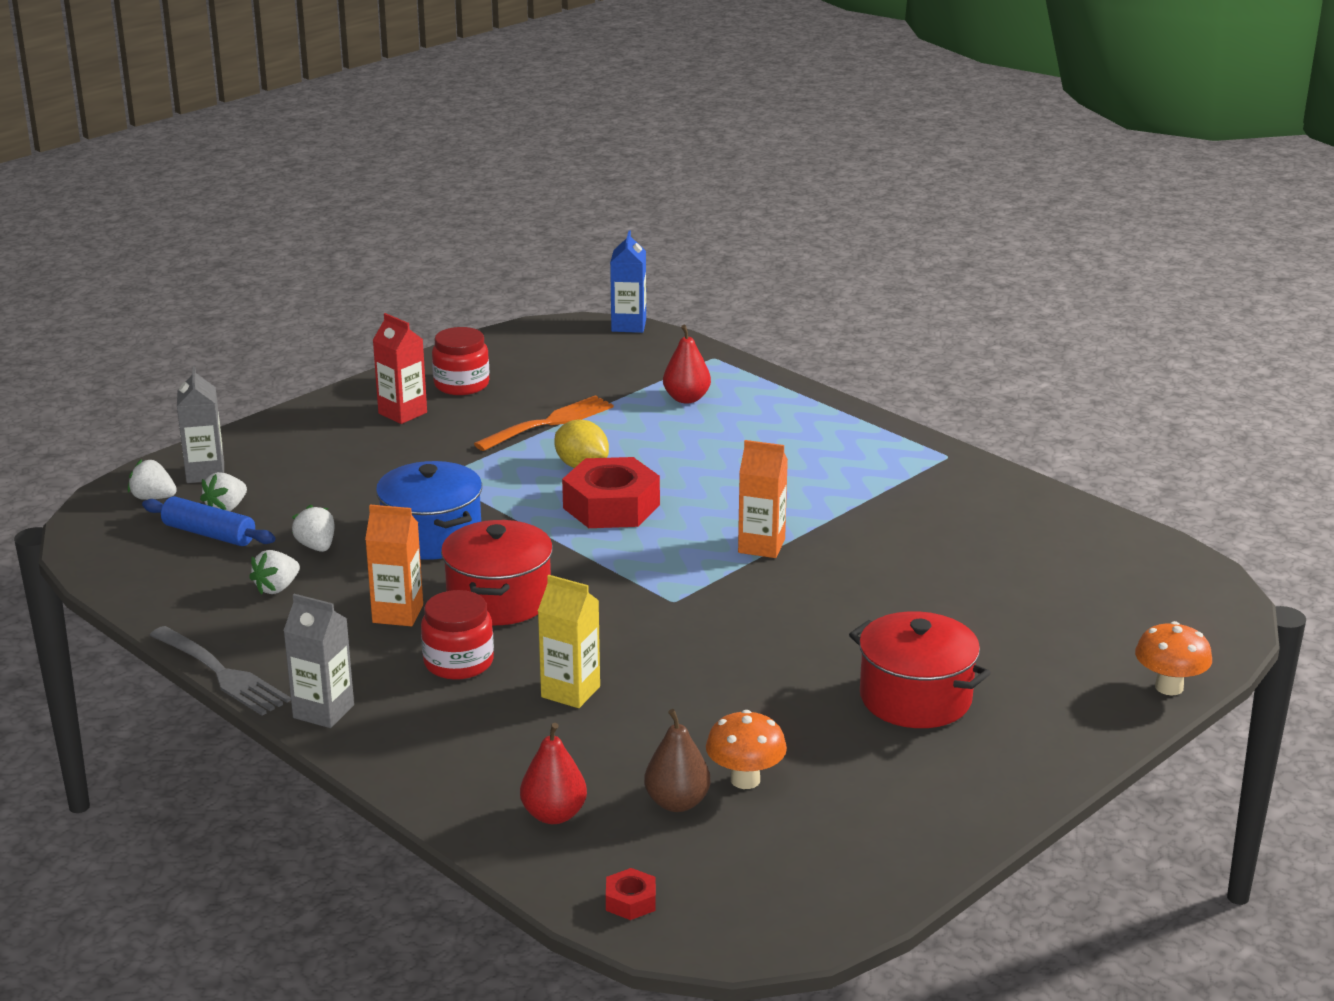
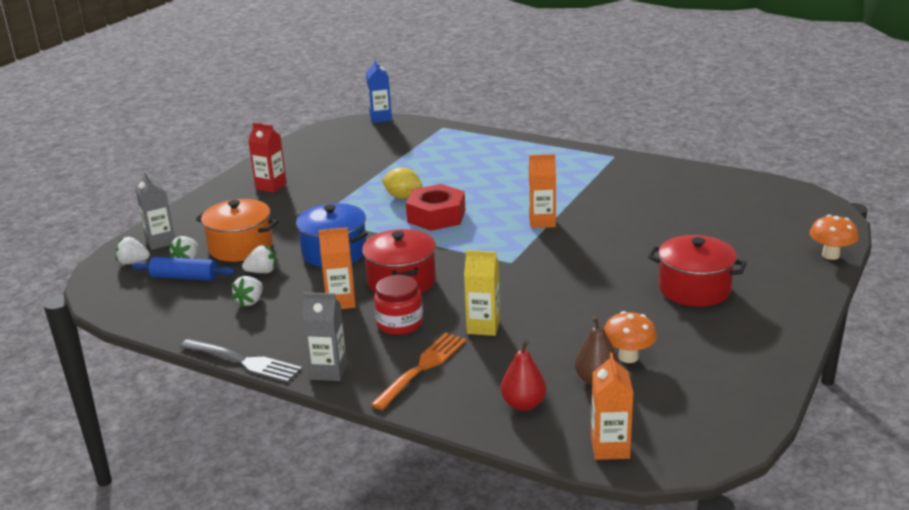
camera: 15 degrees left, 0 degrees up
white strawberry [292,504,335,552] -> white strawberry turned 120 degrees clockwise [242,245,276,273]
red jar [432,327,489,395] -> none
orange fork [474,395,614,451] -> orange fork moved to [370,333,466,410]
red nut [606,868,656,920] -> orange carton [591,353,633,460]
red pear [663,325,711,404] -> none
none -> orange pot [196,199,278,262]

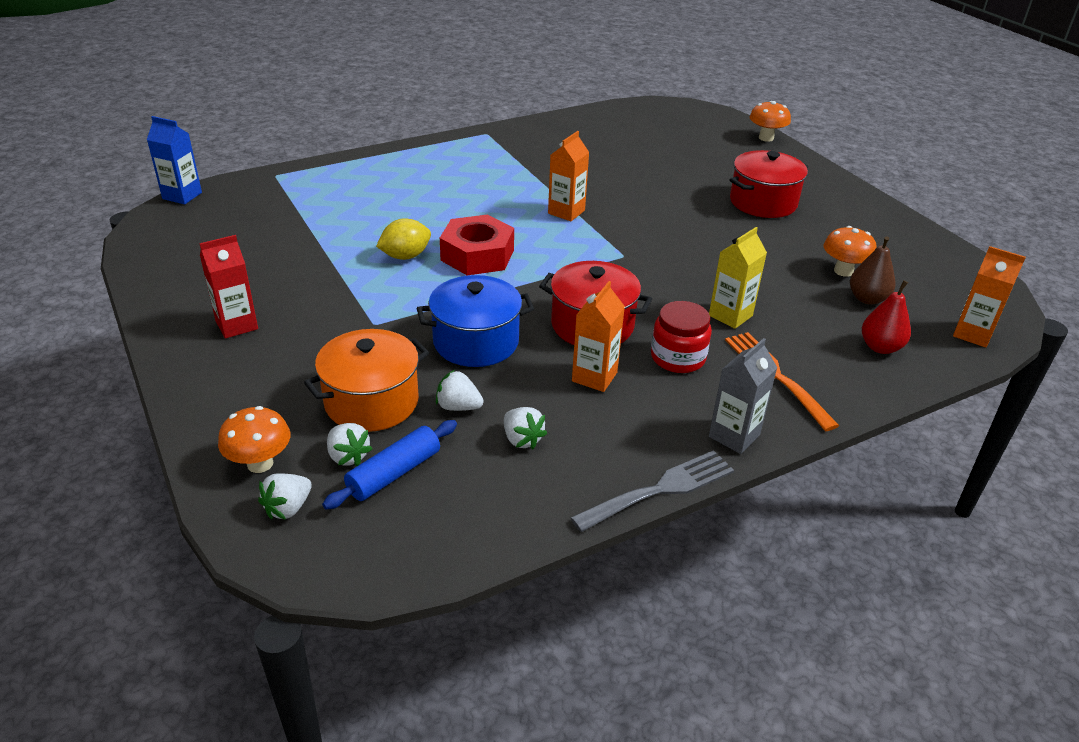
camera: 60 degrees left, 10 degrees up
grey carton [135,170,175,250] -> orange mushroom [218,406,290,473]
white strawberry [242,245,276,273] -> white strawberry turned 90 degrees counterclockwise [436,370,484,411]

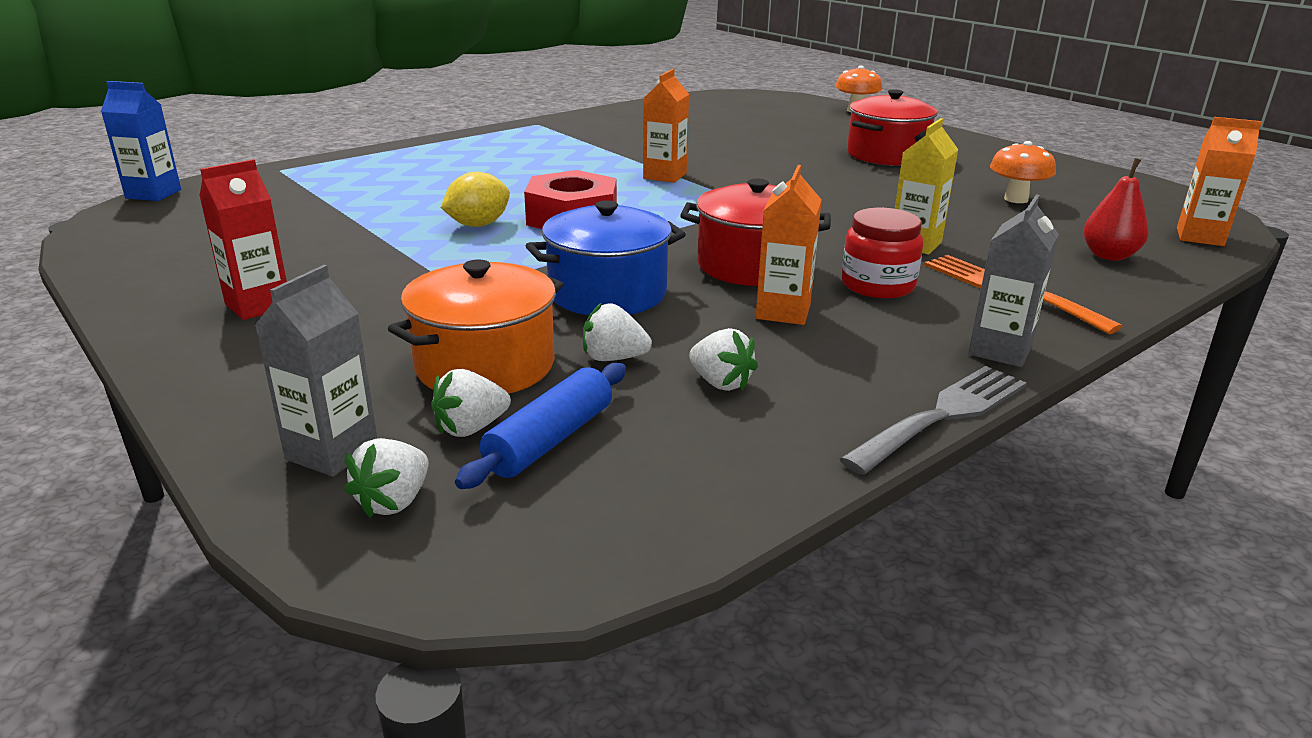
camera: 10 degrees left, 10 degrees down
orange mushroom [218,406,290,473] -> grey carton [255,265,377,477]
white strawberry [327,423,372,466] -> white strawberry turned 105 degrees clockwise [431,369,511,437]
brown pear [850,236,896,305] -> none

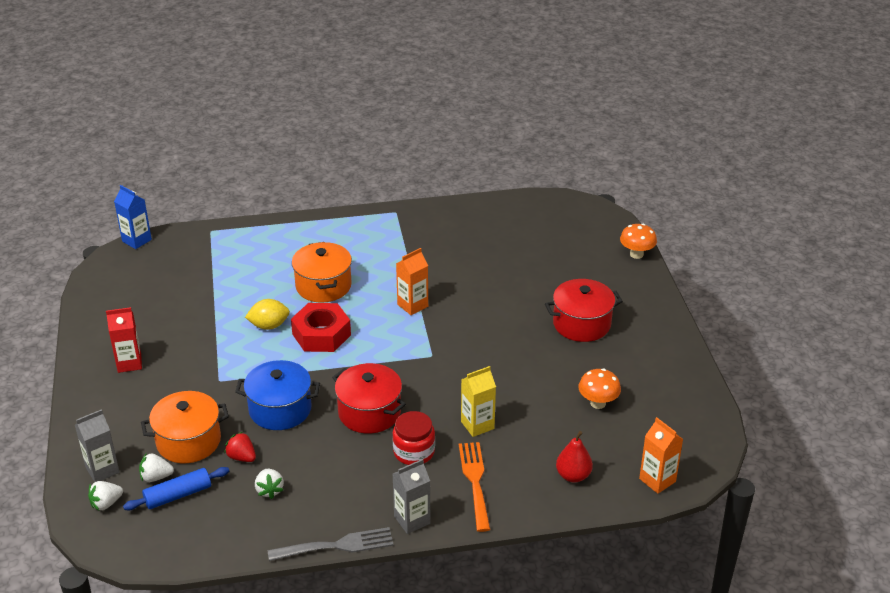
camera: 30 degrees right, 10 degrees up
white strawberry [583,303,652,361] -> red strawberry [224,432,256,462]
orange carton [756,165,822,325] -> none
none -> orange pot [292,242,352,303]

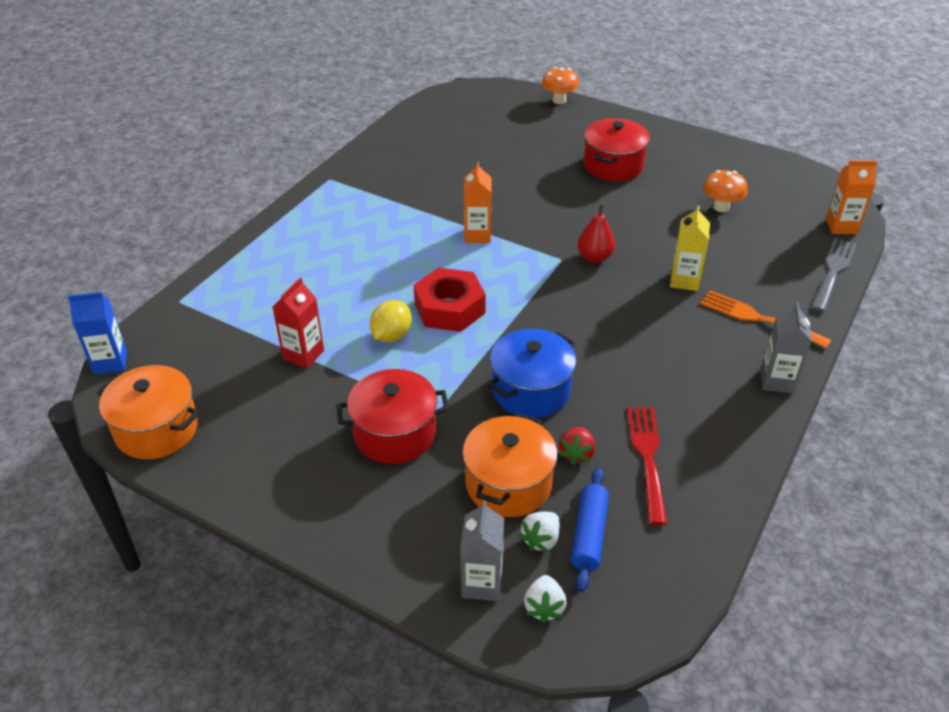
camera: 50 degrees left, 5 degrees up
red carton [106,307,142,373] -> red carton moved to [273,278,324,369]
red strawberry [224,432,256,462] -> red strawberry turned 60 degrees counterclockwise [559,427,595,465]
white strawberry [255,469,284,499] -> red fork [627,406,667,525]
grey fork [268,527,394,561] -> grey fork moved to [811,238,857,312]
orange pot [292,242,352,303] -> orange pot moved to [97,365,199,459]
red pot [332,363,406,434] -> red pot moved to [336,369,449,464]
red jar [392,411,435,465] -> none
red pear [556,431,593,482] -> red pear moved to [577,204,615,263]

